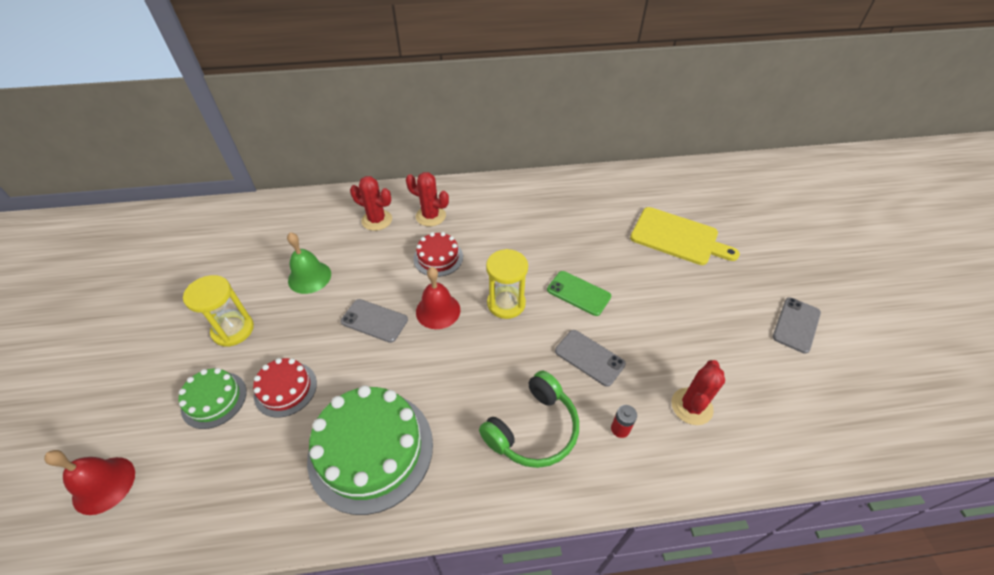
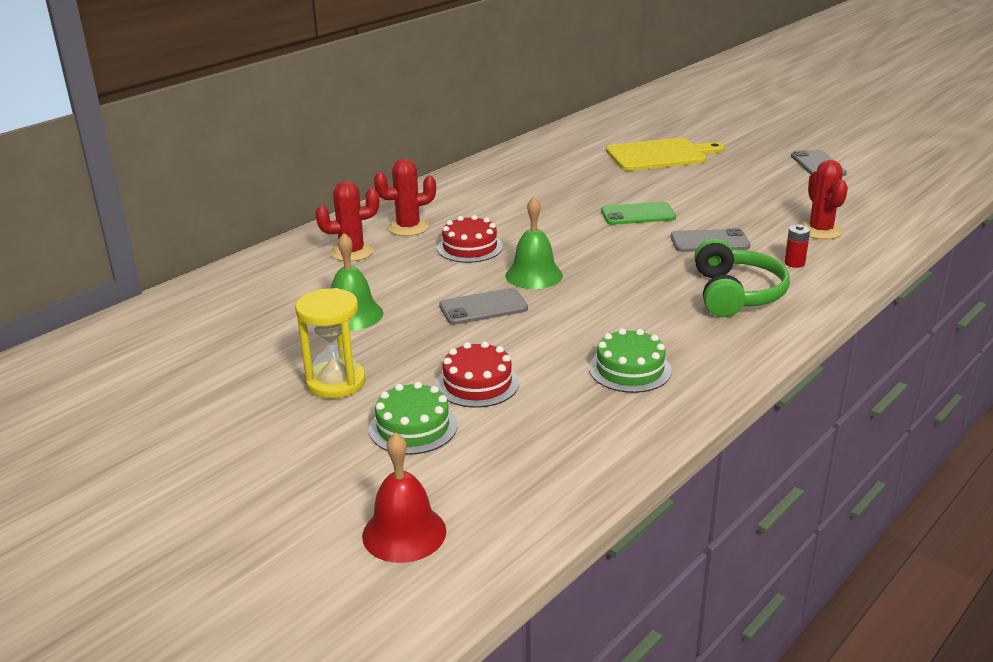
camera: 40 degrees left, 20 degrees down
green cake [307,385,433,515] -> green cake [589,328,672,393], size x0.53
red bell [416,267,460,329] -> green bell [505,197,563,289]
yellow hourglass [486,249,528,319] -> none

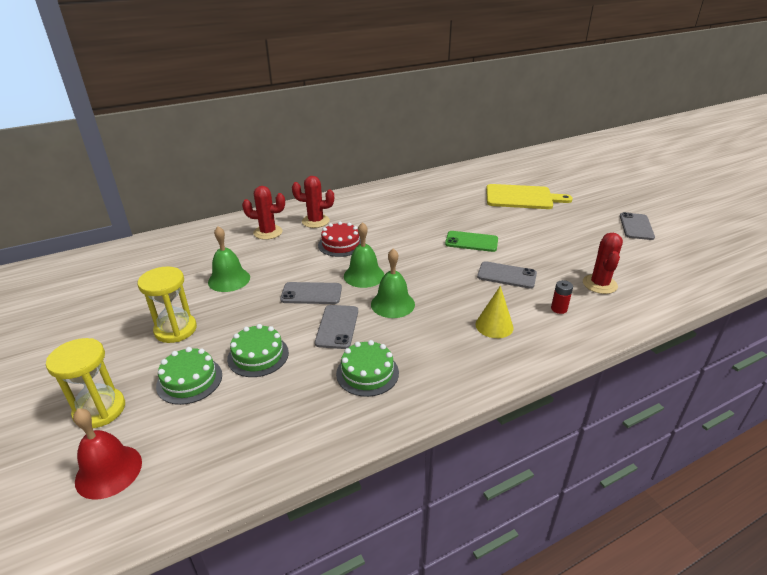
camera: 20 degrees right, 5 degrees up
red cake [436,341,519,408] -> green cake [227,324,289,377]
green headphones [694,238,790,317] -> yellow cone [475,286,514,338]
none -> yellow hourglass [46,338,125,428]
none -> grey phone [315,305,358,349]
none -> green bell [371,249,415,318]

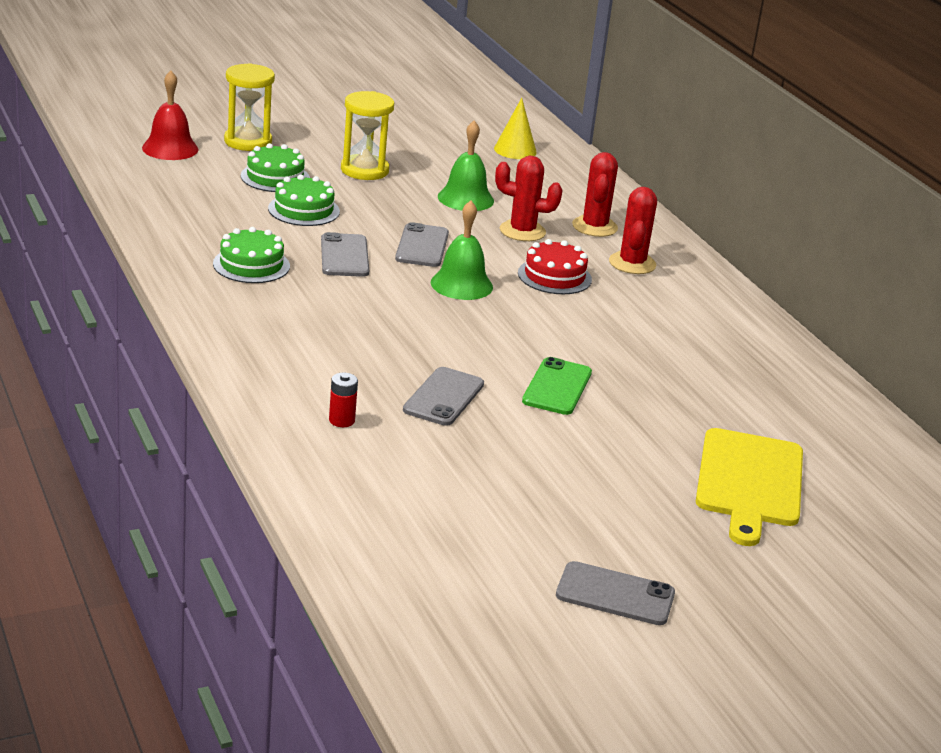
camera: 90 degrees right, 5 degrees down
grey phone [315,305,358,349] -> grey phone turned 75 degrees clockwise [321,232,369,277]
green bell [371,249,415,318] -> none
yellow cone [475,286,514,338] -> yellow cone moved to [494,98,537,159]
red cactus [583,233,623,294] -> red cactus moved to [495,156,563,241]

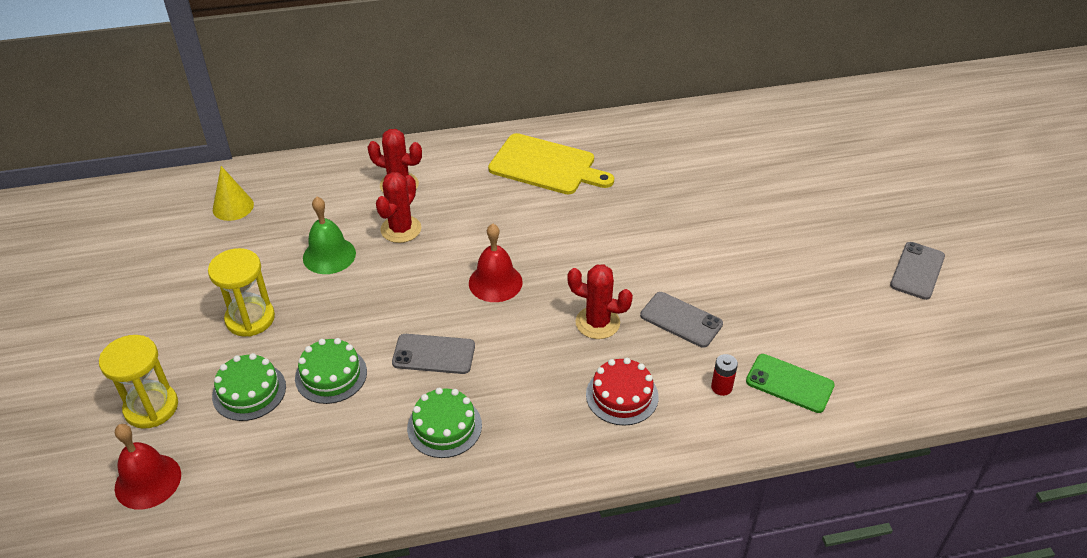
camera: 75 degrees left, 15 degrees up
grey phone [395,222,449,267] -> none
green bell [431,200,493,300] -> red bell [469,224,523,302]
red cake [518,239,592,294] -> red cake moved to [586,358,659,426]
green phone [522,357,592,415] -> green phone moved to [746,354,835,413]
red cactus [609,187,657,274] -> red cactus moved to [567,264,633,339]
yellow cutting board [696,428,803,546] -> yellow cutting board moved to [488,133,614,194]

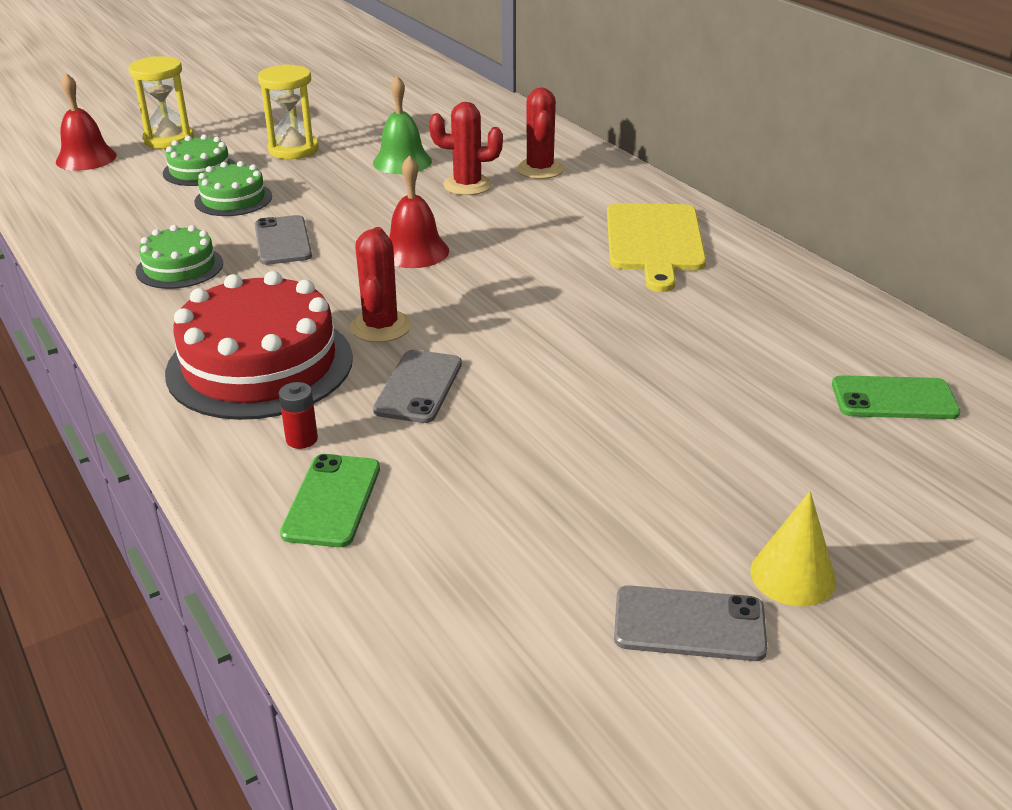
camera: 70 degrees right, 10 degrees down
yellow cone [213,166,254,221] -> yellow cone moved to [750,491,836,606]
red cake [586,358,659,426] -> red cake [165,271,353,420], size x1.88
none -> green phone [832,375,961,419]

